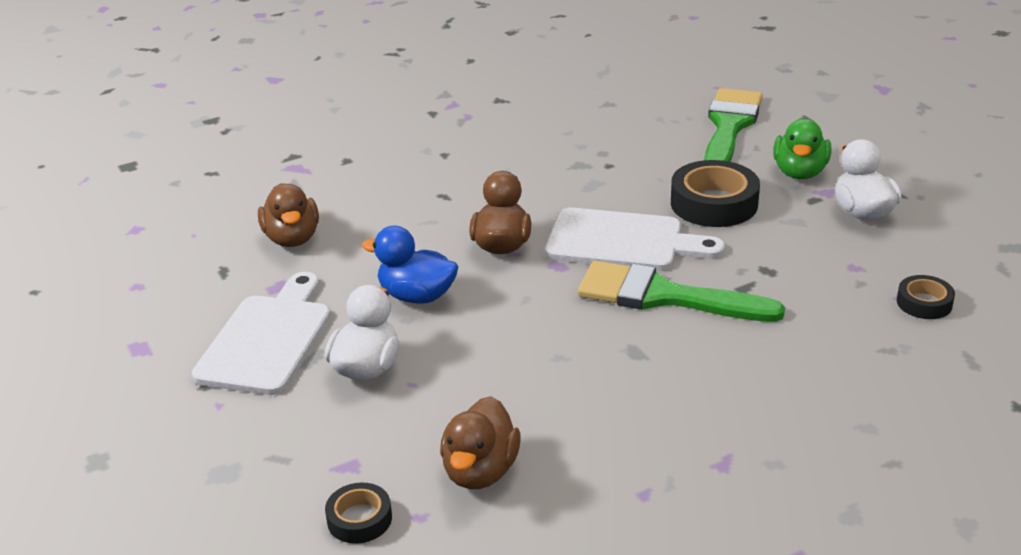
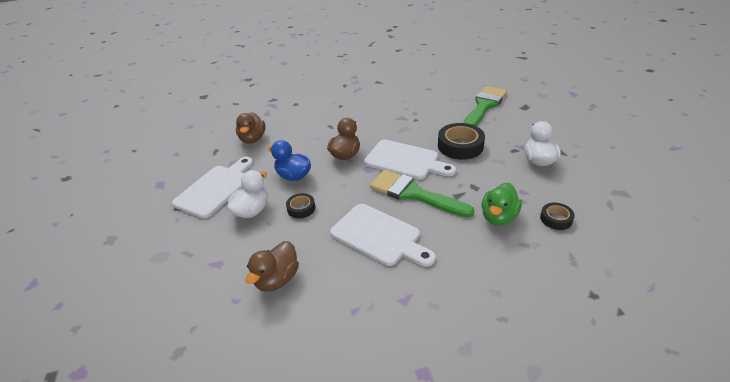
camera: 15 degrees right, 5 degrees up
black tape [325,483,392,544] -> black tape moved to [286,193,315,218]
green duck [773,119,831,179] -> green duck moved to [482,183,522,226]
none -> white cutting board [330,204,436,267]

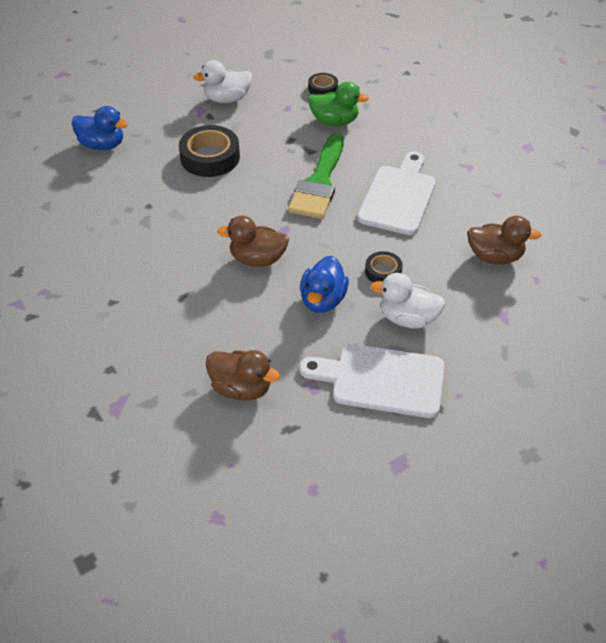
camera: 110 degrees left, 10 degrees up
brown duck [236,112,265,144] -> brown duck turned 45 degrees clockwise [206,350,280,401]
white cutting board [364,140,456,180] -> none
green brush [463,86,507,126] -> blue duck [72,106,128,150]

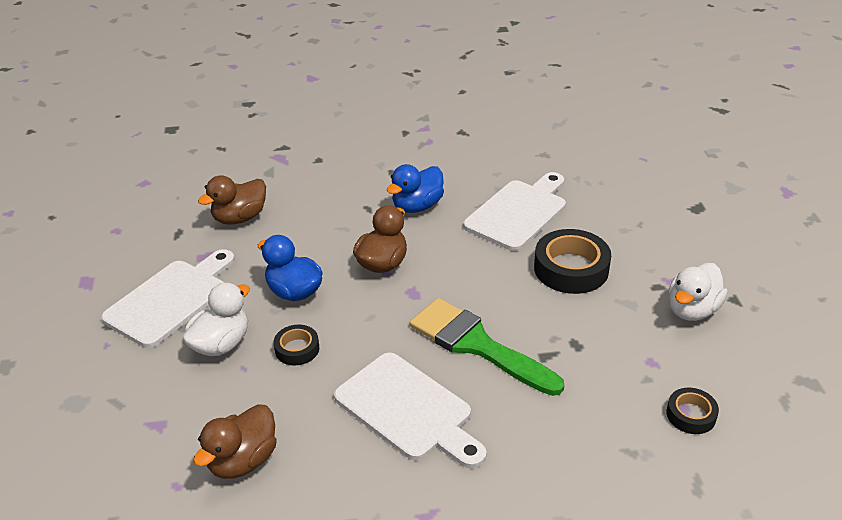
camera: 115 degrees right, 10 degrees down
blue duck [72,106,128,150] -> blue duck moved to [387,164,444,213]
white duck [193,60,252,103] -> white duck turned 150 degrees counterclockwise [668,263,727,321]
green duck [308,82,369,126] -> none
none -> white cutting board [463,172,566,251]

